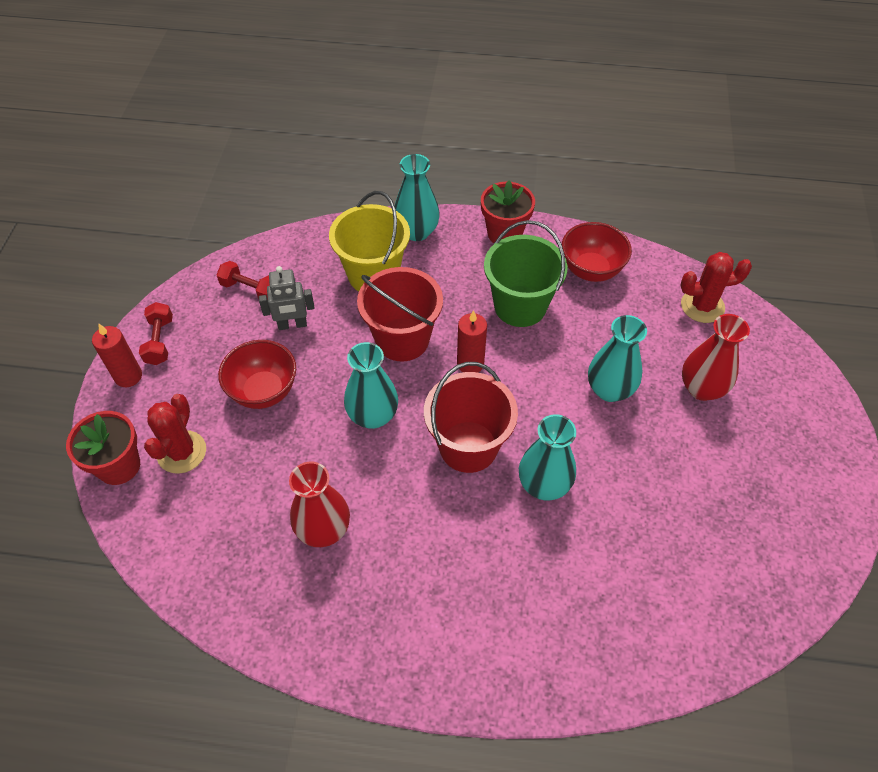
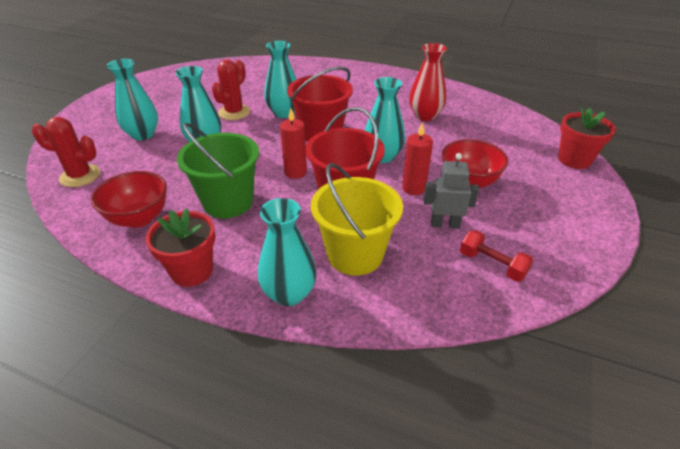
camera: 165 degrees left, 15 degrees down
red candle [92,324,142,387] -> red candle moved to [402,122,433,195]
red dumbbell [139,302,173,365] -> none
red cactus [144,394,206,474] -> red cactus moved to [212,60,250,120]
red vase [682,314,750,401] -> turquoise vase [107,59,158,140]

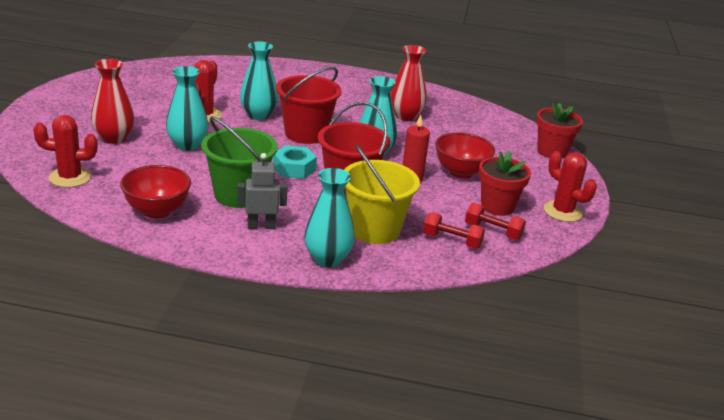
camera: 15 degrees left, 10 degrees down
turquoise vase [107,59,158,140] -> red vase [91,59,134,144]
red flower pot [146,208,215,287] -> red flower pot moved to [479,150,531,216]
red candle [280,108,307,179] -> turquoise nut [273,145,317,179]
grey robot [423,153,479,229] -> grey robot moved to [237,153,287,229]
none -> red dumbbell [423,212,485,249]
none -> red cactus [544,151,597,222]

